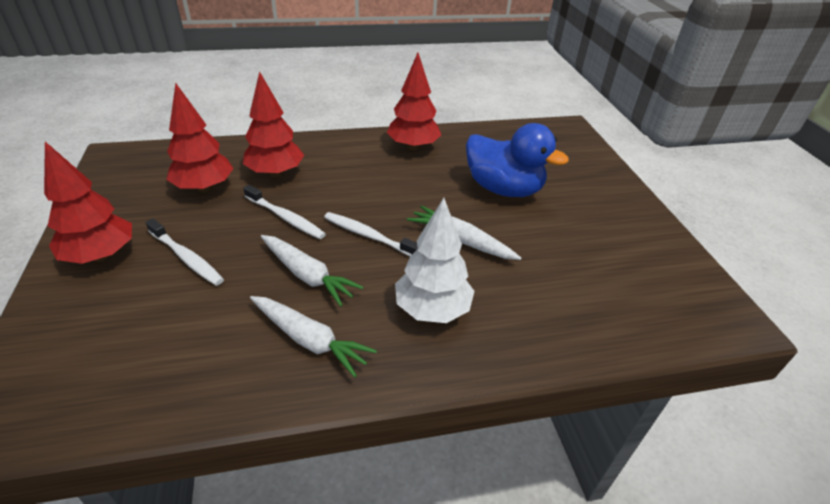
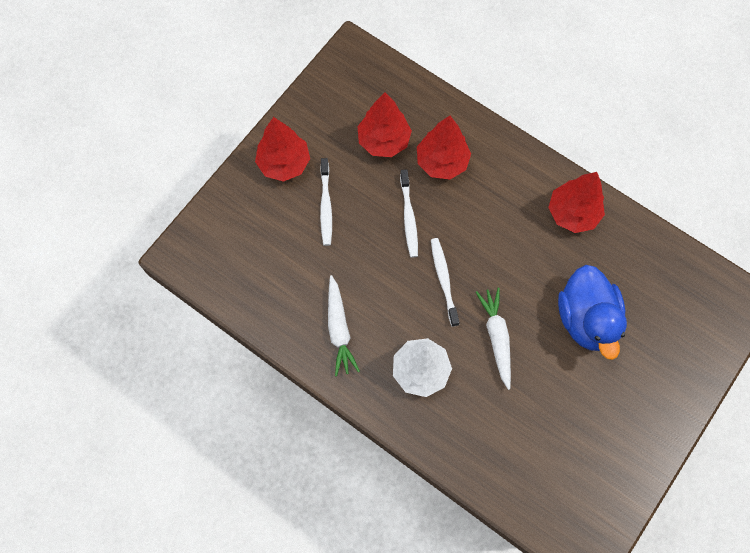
camera: 50 degrees right, 30 degrees up
white carrot [261,235,364,306] -> none

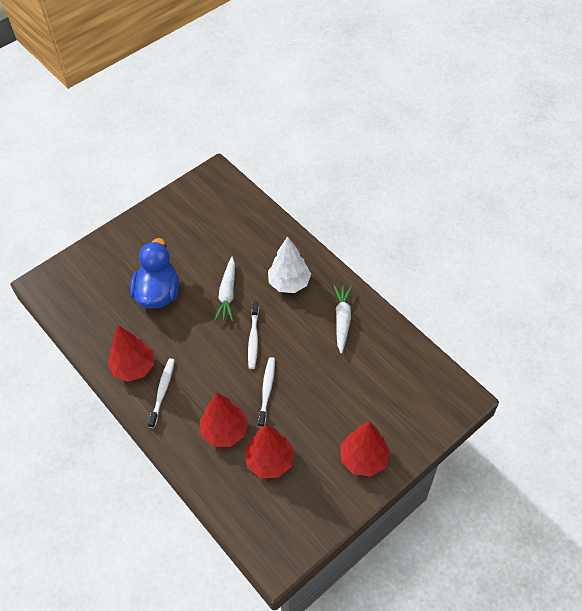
camera: 165 degrees left, 15 degrees down
white toothbrush [320,158,332,246] -> white toothbrush moved to [147,358,175,428]

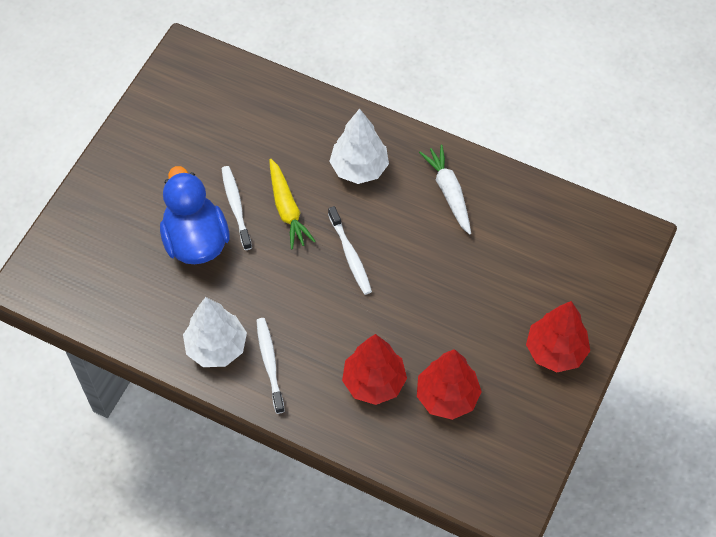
camera: 25 degrees left, 5 degrees up
red tree [108,326,154,382] -> white tree [183,297,247,367]
white carrot [215,256,235,321] -> yellow carrot [269,158,316,250]
white toothbrush [258,357,275,428] -> white toothbrush moved to [221,166,252,250]

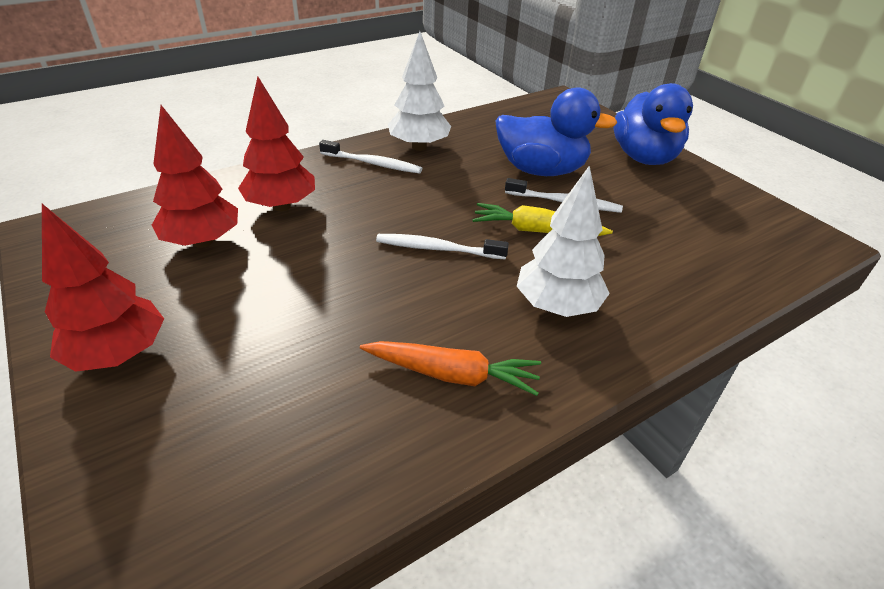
camera: 120 degrees right, 20 degrees down
white carrot [419,145,471,235] -> orange carrot [360,341,541,396]
none -> blue duck [613,83,693,165]

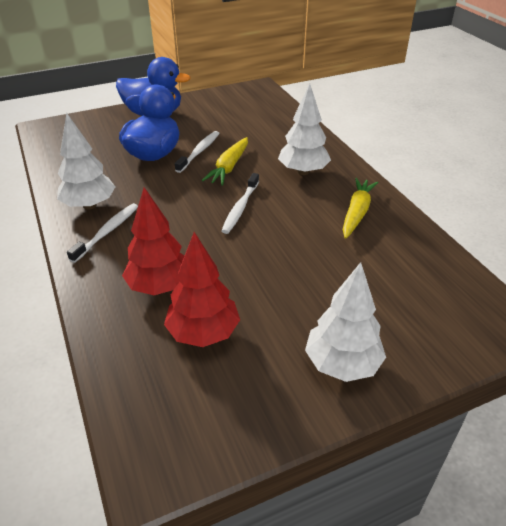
camera: 80 degrees left, 0 degrees up
red tree [42,204,164,372] -> white tree [305,262,386,382]
orange carrot [360,341,541,396] -> yellow carrot [343,178,379,239]

